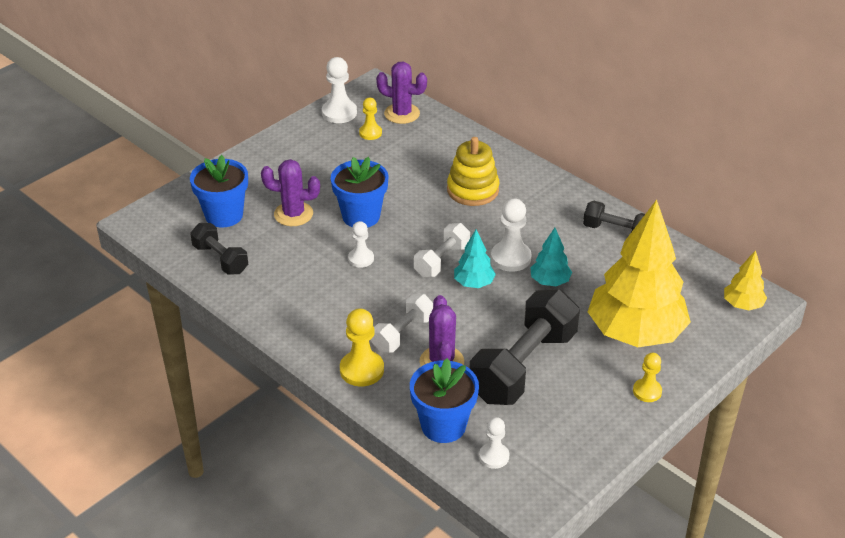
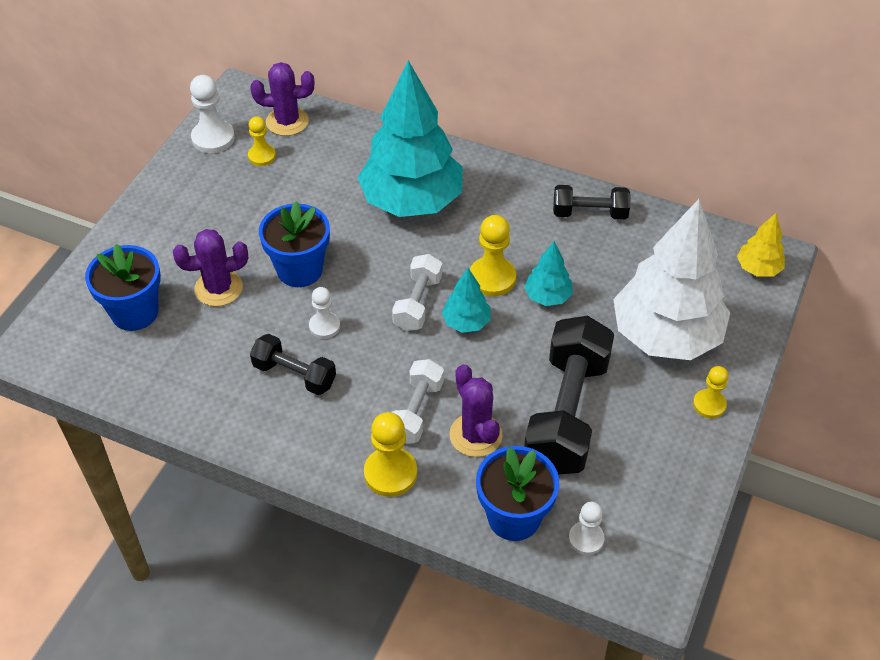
camera: 20 degrees left, 10 degrees up
black dumbbell [190,223,248,275] -> black dumbbell moved to [250,334,336,395]
yellow stacking toy [447,137,499,206] -> turquoise tree [357,60,462,217]
white pawn [491,198,532,272] -> yellow pawn [470,215,516,296]
yellow tree [588,199,691,347] -> white tree [613,199,730,360]

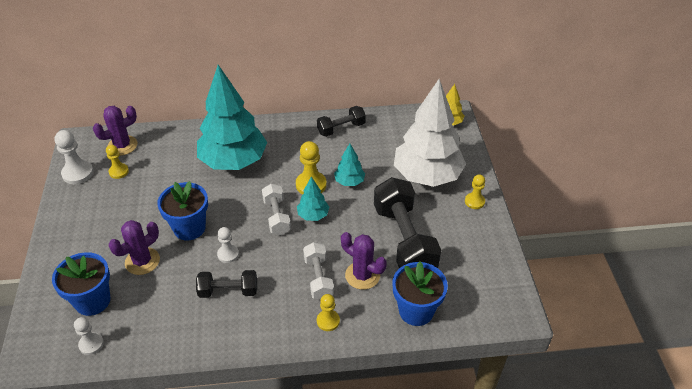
camera: 30 degrees left, 5 degrees down
yellow pawn [364,412,417,497] -> yellow pawn [317,294,340,331], size x0.64
white pawn [569,502,605,555] -> white pawn moved to [74,317,104,355]

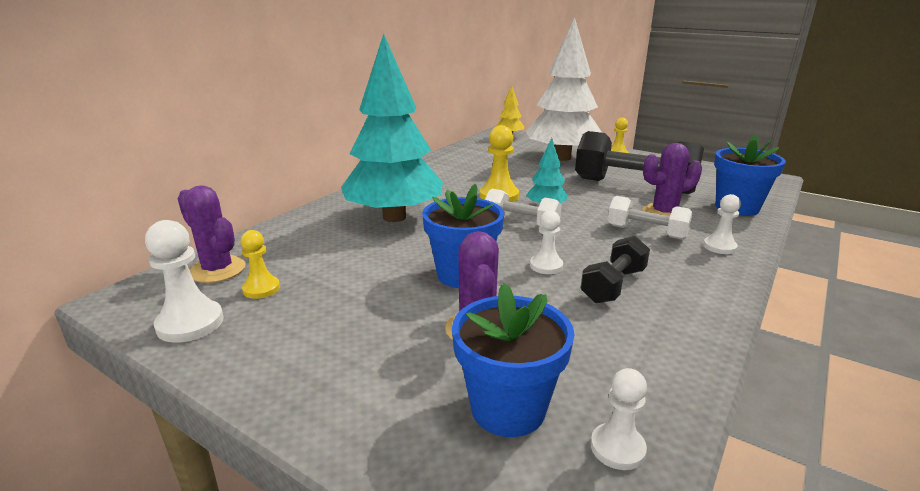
camera: 50 degrees left, 20 degrees down
purple cactus [93,106,137,156] -> purple cactus turned 60 degrees counterclockwise [178,185,246,283]
black dumbbell [317,106,366,137] -> none
yellow pawn [317,294,340,331] -> white pawn [703,194,741,254]
turquoise tree [334,143,365,186] -> none

